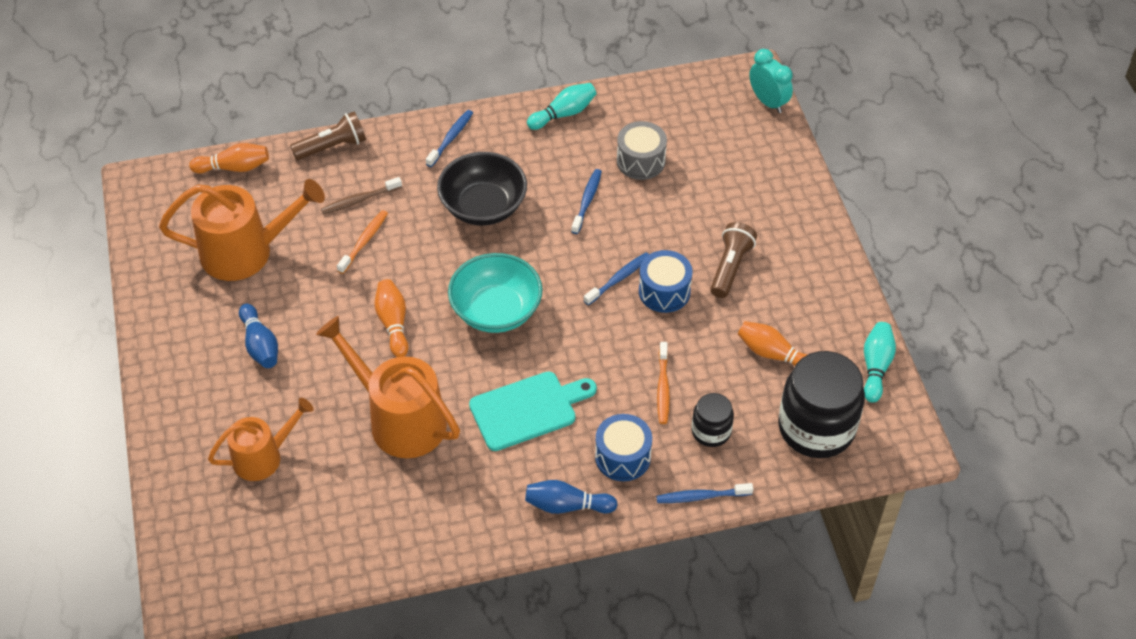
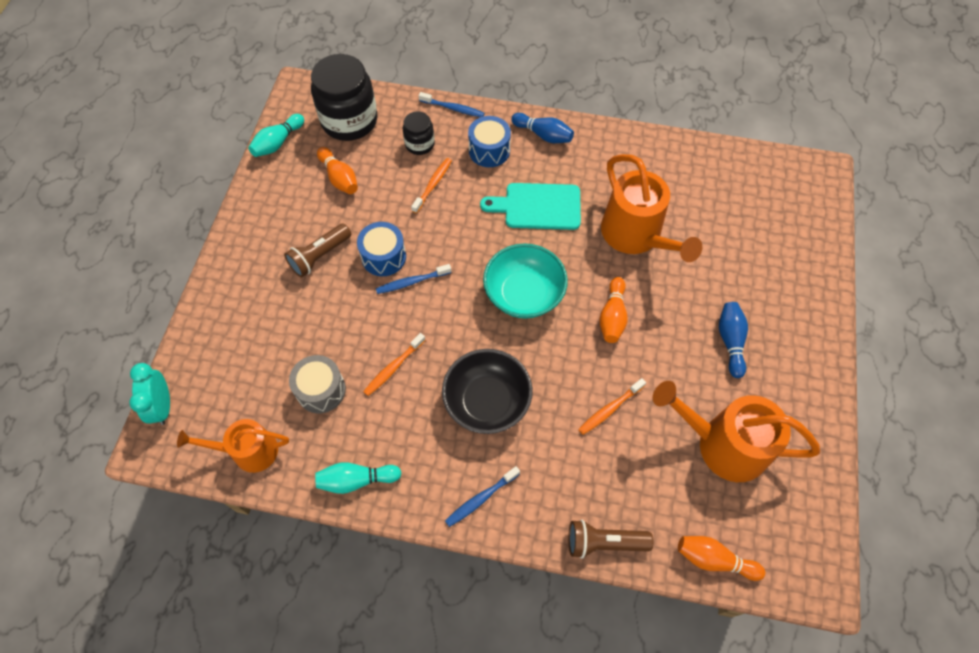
camera: 155 degrees left, 10 degrees up
orange watering can [208,398,314,481] -> orange watering can moved to [177,419,289,473]
brown toothbrush [321,177,402,214] -> none
blue toothbrush [571,169,602,234] -> orange toothbrush [363,333,425,396]

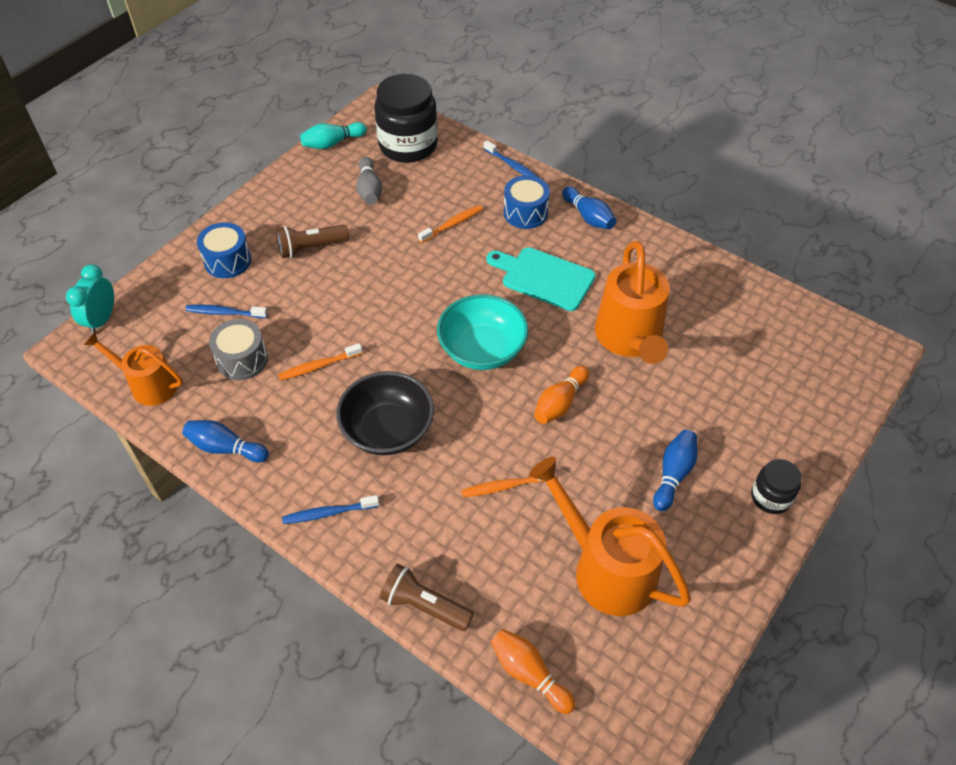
camera: 25 degrees right, 10 degrees down
turquoise bowling pin [315,462,401,494] -> blue bowling pin [182,420,269,462]
orange bowling pin [317,147,358,194] -> grey bowling pin [356,157,382,205]
blue drum [357,222,406,276] -> blue drum moved to [197,222,251,278]
blue toothbrush [376,264,451,294] -> blue toothbrush moved to [185,305,268,318]
black jar [403,111,435,155] -> black jar moved to [751,459,802,514]

